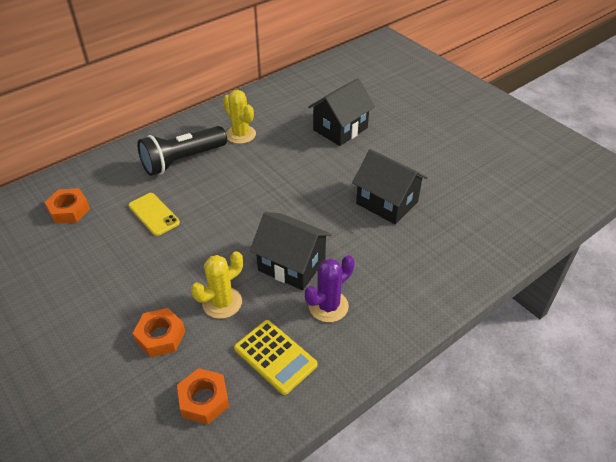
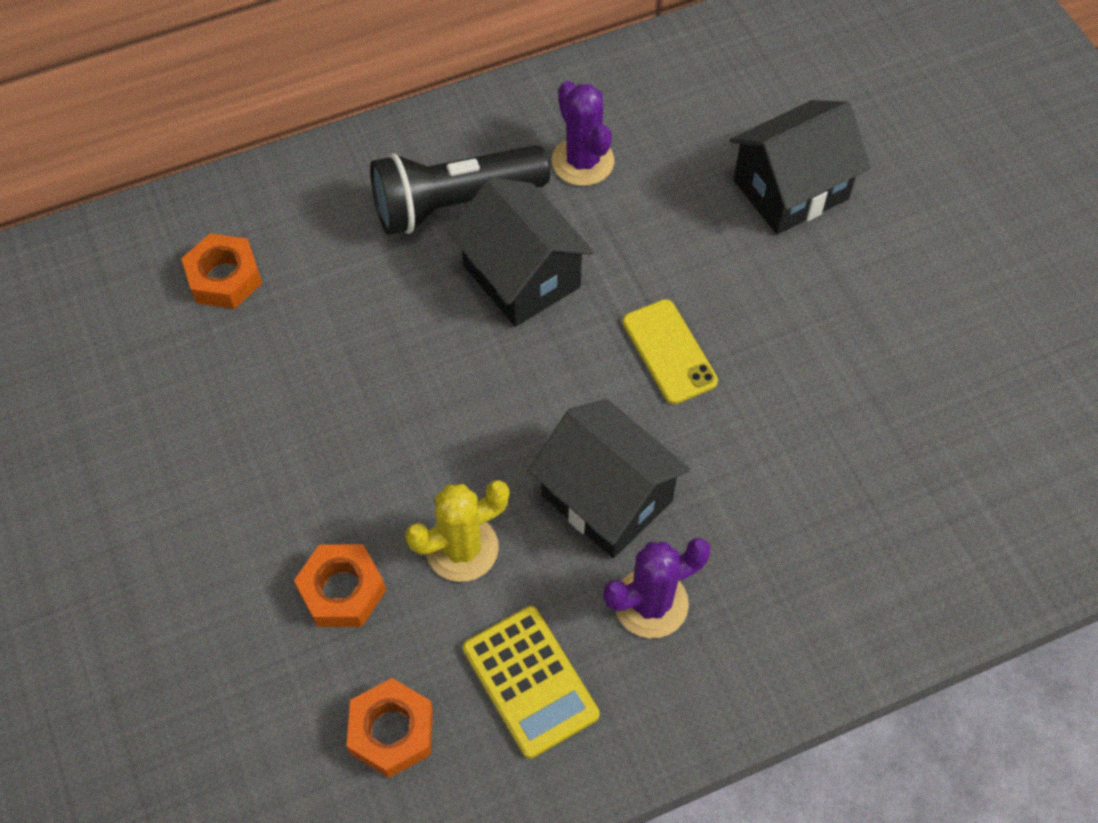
camera: 15 degrees right, 15 degrees up
yellow phone [129,193,180,236] -> yellow phone moved to [623,299,718,404]
yellow cactus [223,90,256,144] -> purple cactus [552,81,614,186]
black house [352,149,428,224] -> black house moved to [448,177,594,327]

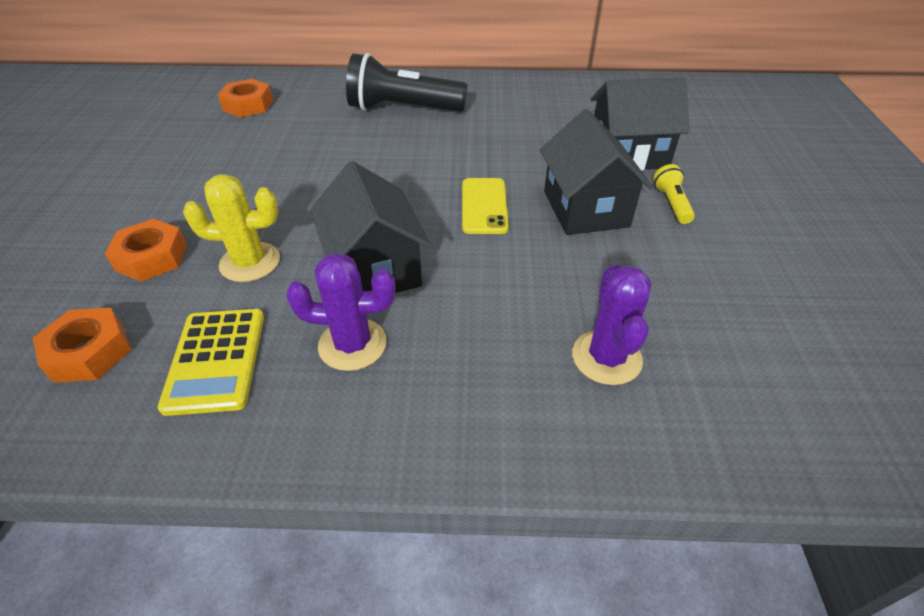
camera: 25 degrees right, 15 degrees down
black house [448,177,594,327] -> black house moved to [540,109,653,235]
purple cactus [552,81,614,186] -> purple cactus moved to [572,265,652,385]
none -> yellow flashlight [653,164,695,224]

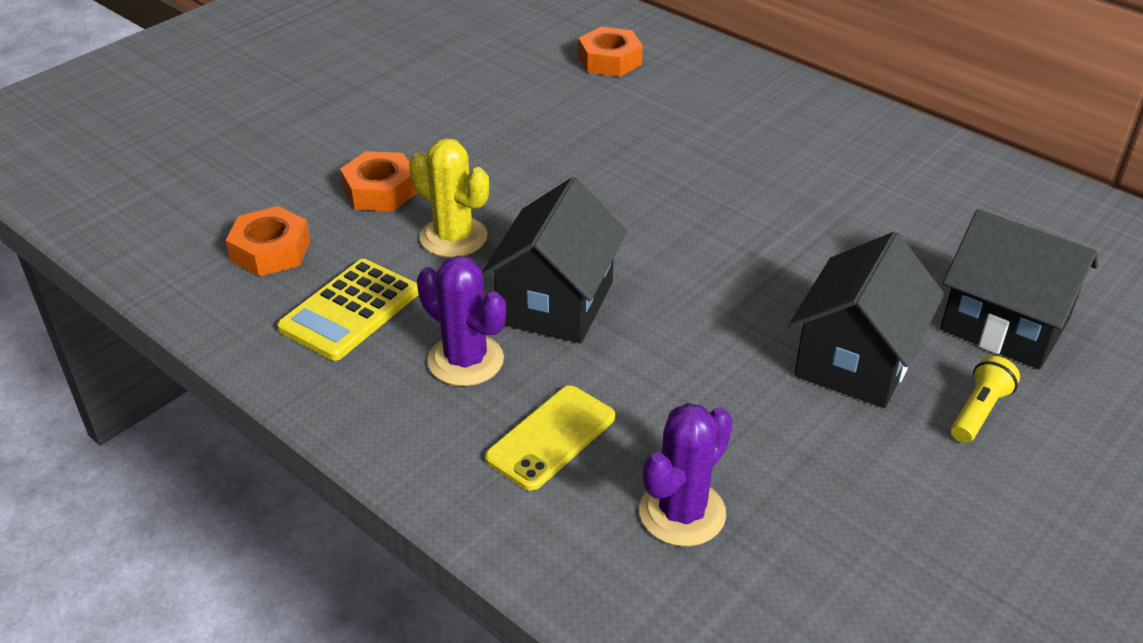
camera: 40 degrees right, 5 degrees down
black flashlight [346,53,468,112] -> none
yellow phone [462,178,509,234] -> yellow phone moved to [485,386,615,491]

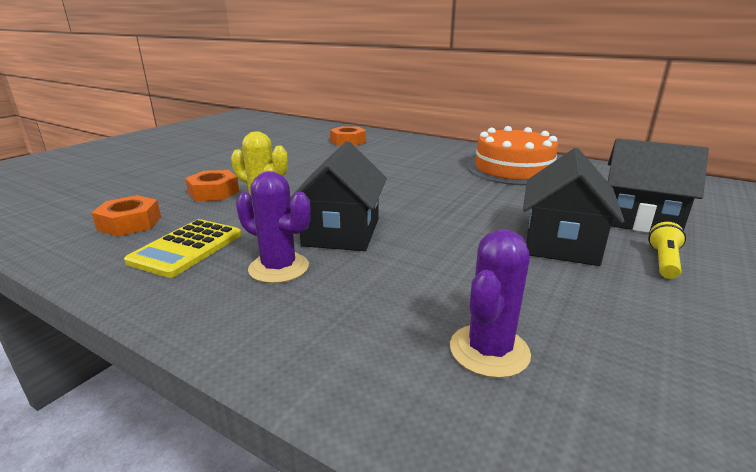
camera: 10 degrees left, 15 degrees down
yellow phone [485,386,615,491] -> none
none -> orange cake [468,126,558,186]

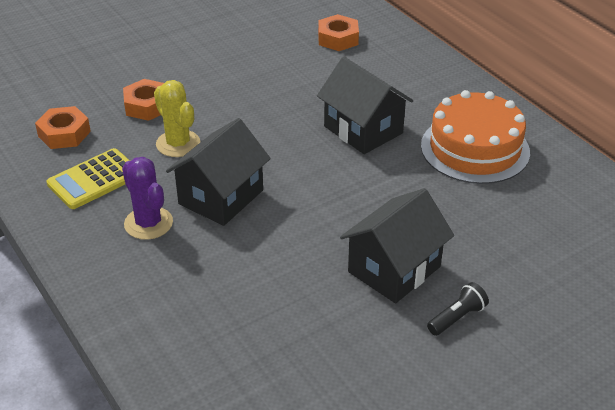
camera: 25 degrees right, 15 degrees up
purple cactus [450,229,531,378] -> none
black house [608,138,709,233] -> black house moved to [317,57,413,154]
yellow flashlight [648,222,686,279] -> black flashlight [427,282,489,336]

